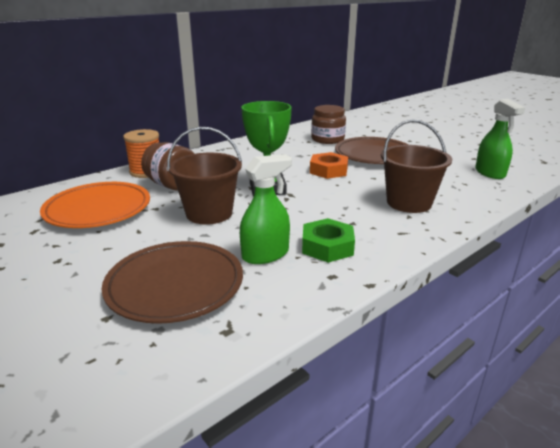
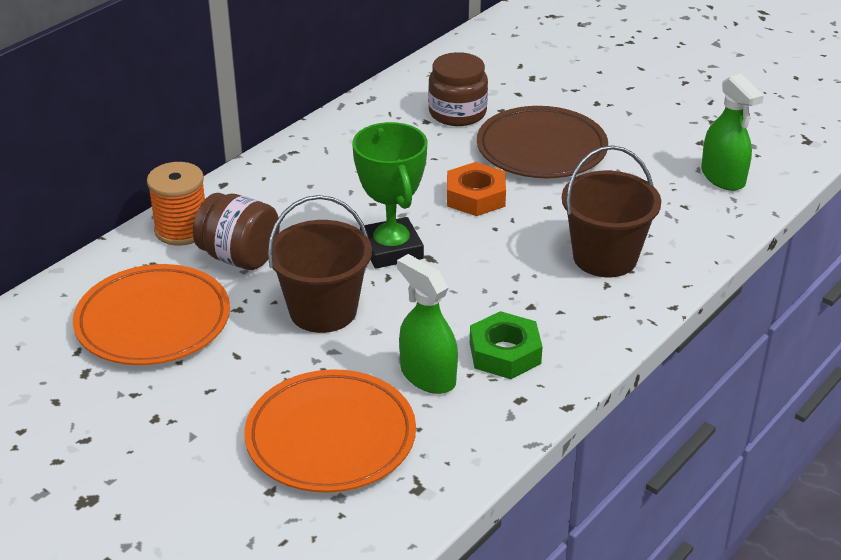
camera: 10 degrees left, 10 degrees up
brown plate [102,241,243,324] -> orange plate [244,369,416,493]
green spray bottle [240,154,292,264] -> green spray bottle turned 90 degrees counterclockwise [397,254,458,394]

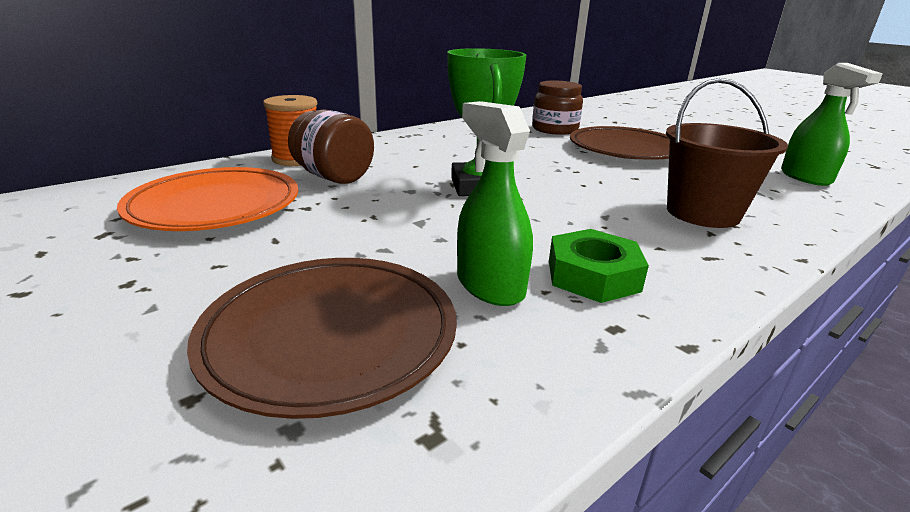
camera: 10 degrees right, 10 degrees down
orange plate [244,369,416,493] -> brown plate [187,258,457,419]
brown bucket [268,195,372,333] -> none
orange nut [447,162,506,216] -> none

